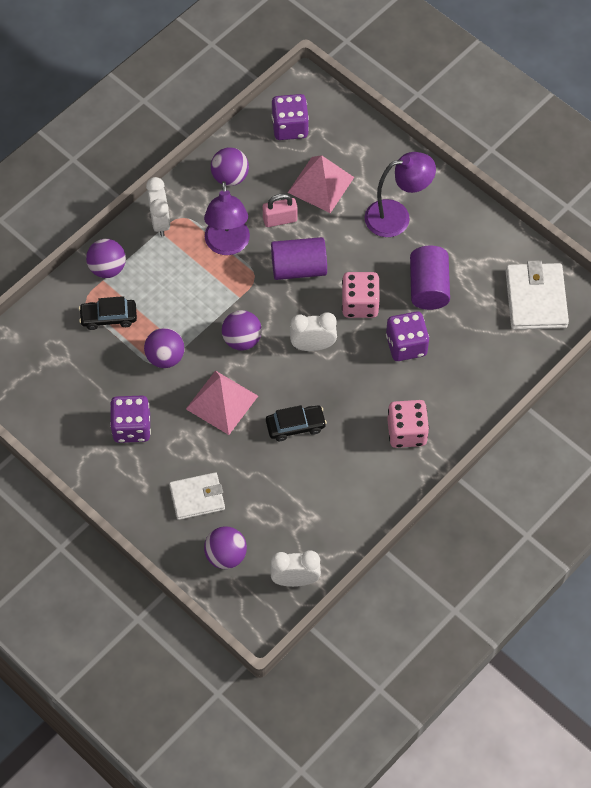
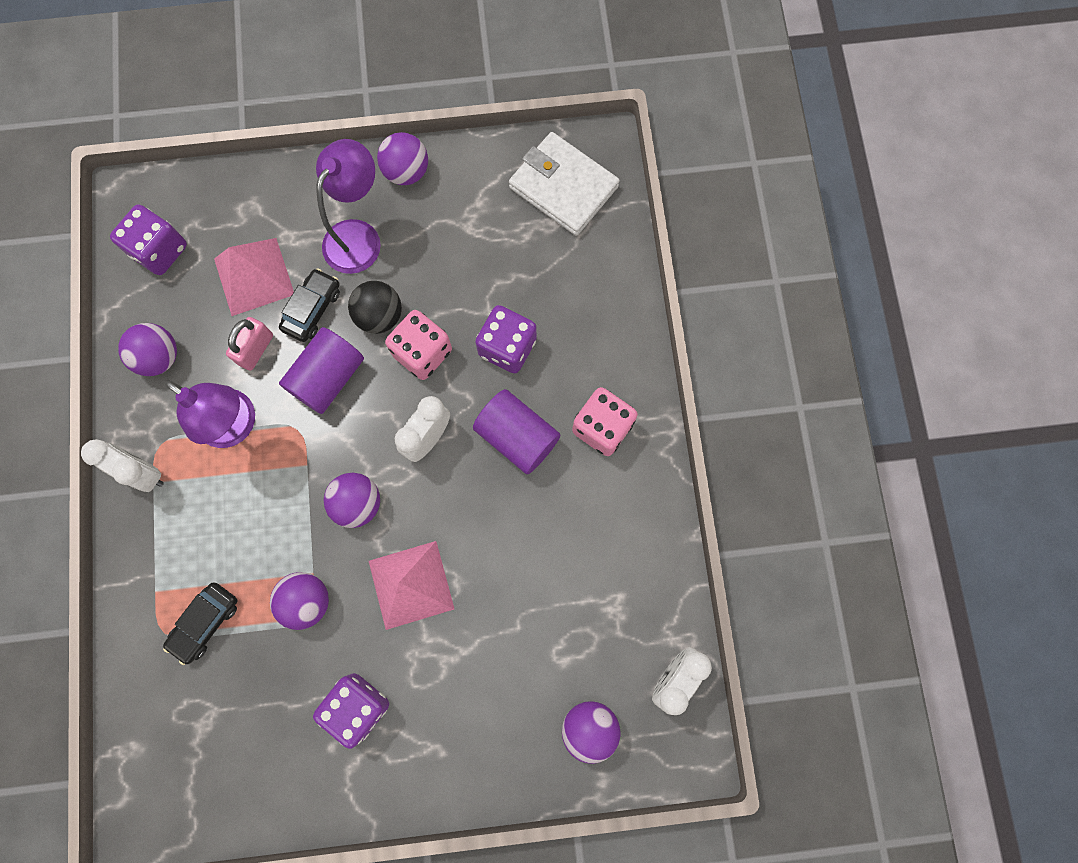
camera: 50 degrees left, 15 degrees up
purple ball [86,239,126,278] -> purple ball moved to [377,132,428,185]
white wallet [169,472,225,520] -> none
black car [266,405,327,441] -> black car moved to [279,268,340,342]
purple cylinder [410,246,450,310] -> purple cylinder moved to [473,389,561,474]
none -> black ball [348,281,402,334]

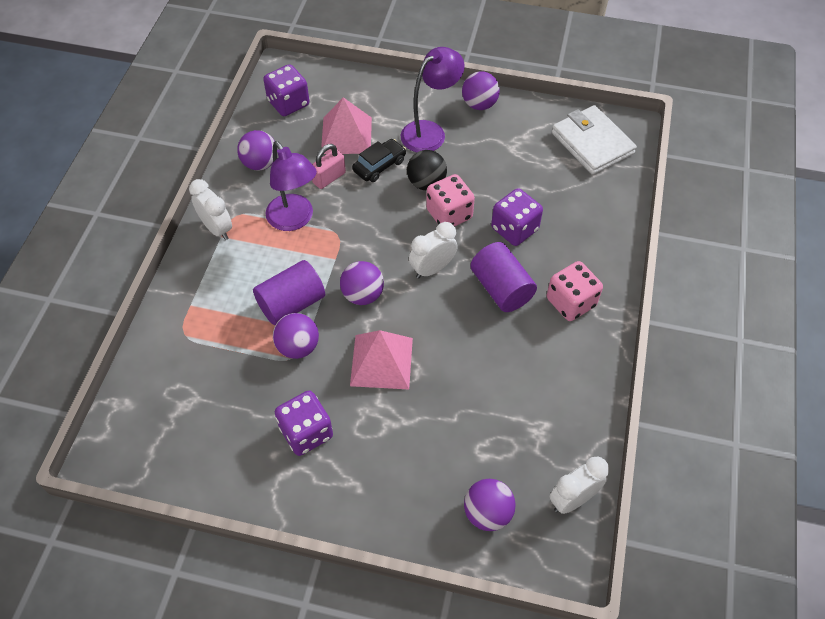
camera: 20 degrees right, 20 degrees down
black car [163,582,237,665] -> none
purple cylinder [279,327,364,414] -> purple cylinder moved to [253,260,325,325]

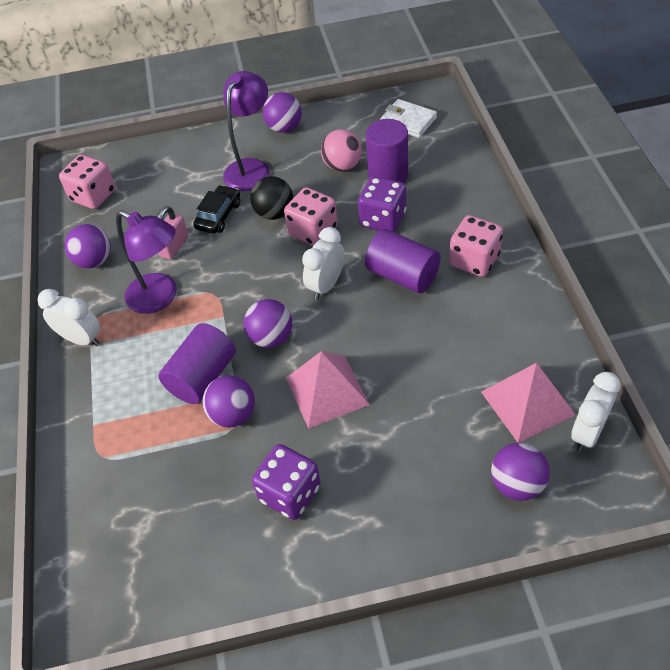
camera: 20 degrees left, 5 degrees down
purple dice [263,64,309,116] -> pink dice [59,155,115,209]
pink pyramid [321,97,372,154] -> pink pyramid moved to [481,363,576,443]
white wallet [552,105,637,175] -> white wallet [380,99,437,138], size x0.67
none -> pink ball [321,129,362,171]
none -> purple cylinder [366,119,408,183]

